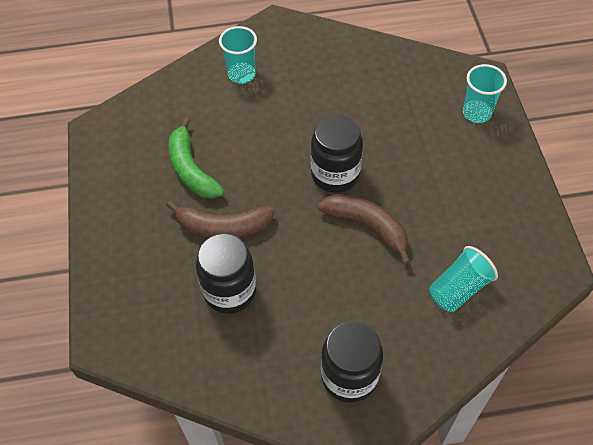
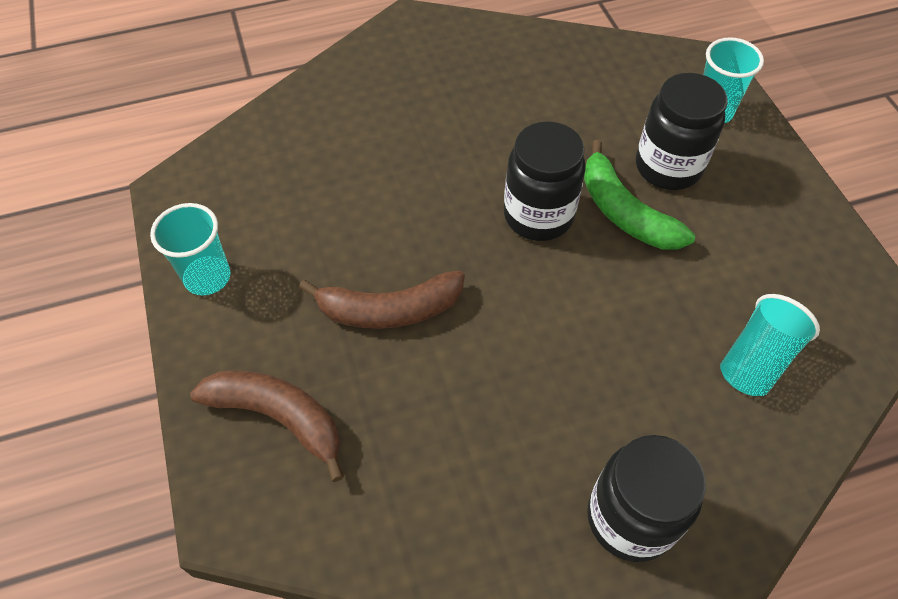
camera: 10 degrees left, 0 degrees up
green banana [168,117,224,199] -> green banana moved to [584,140,695,250]
black jar [196,233,256,314] -> black jar moved to [636,73,727,190]
turquoise cup [219,26,257,84] -> turquoise cup moved to [150,203,230,295]
brown banana [318,194,410,265] -> brown banana moved to [190,370,344,482]

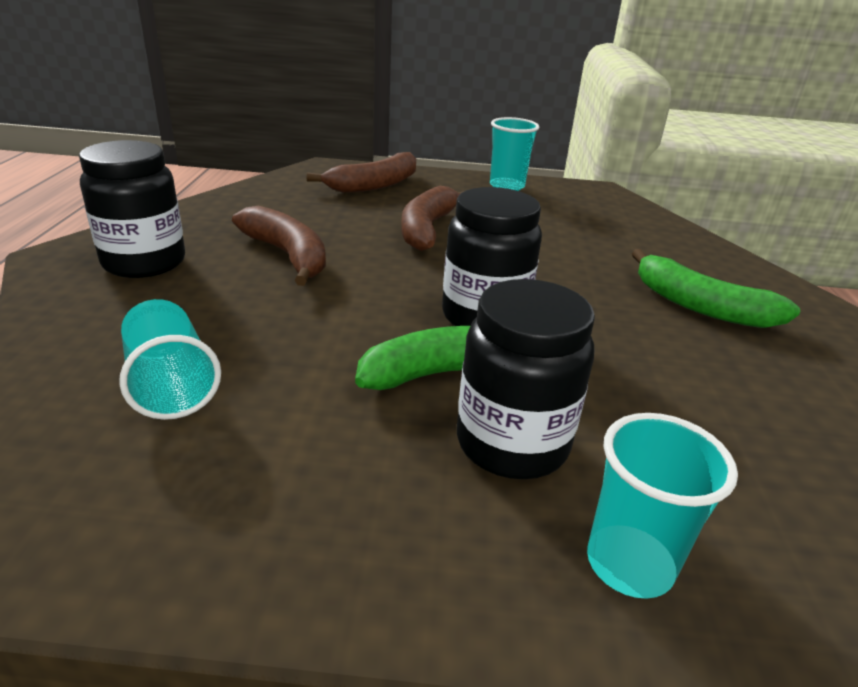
camera: 110 degrees right, 25 degrees down
none -> brown banana [232,206,326,286]
none -> green banana [632,249,801,328]

